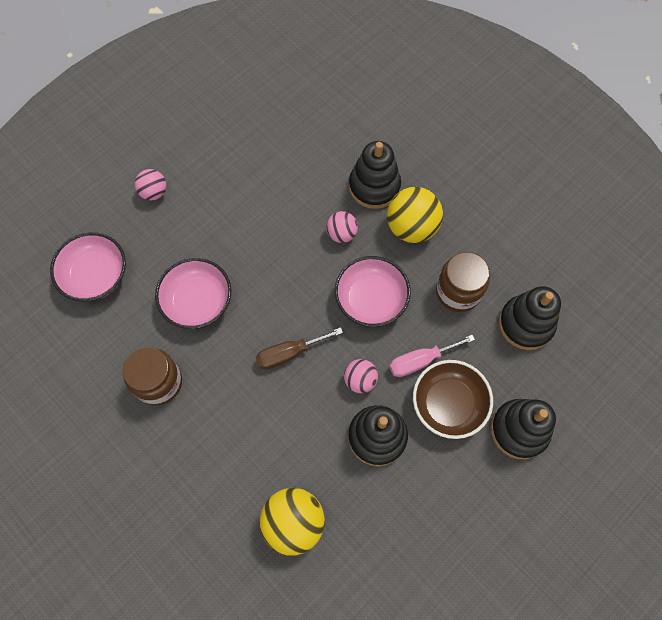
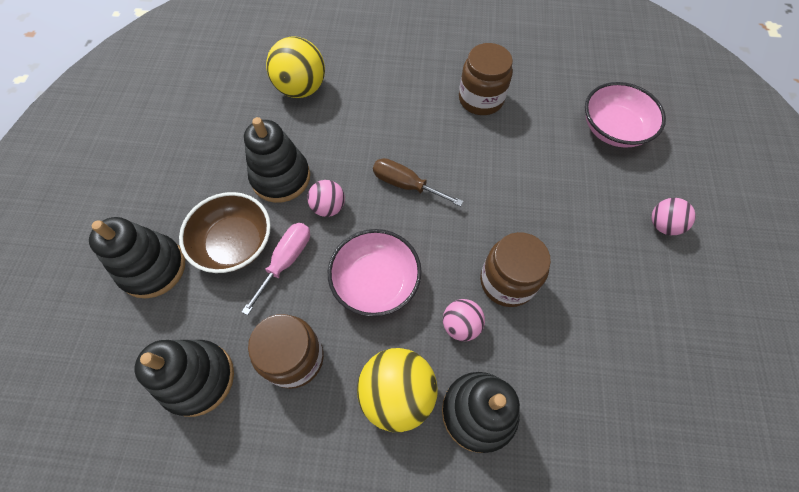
camera: 140 degrees right, 5 degrees down
pink bowl [155,258,232,329] -> none
brown screwdriver [256,327,343,370] -> brown screwdriver turned 90 degrees counterclockwise [373,158,464,207]
none -> brown jar [480,232,551,307]

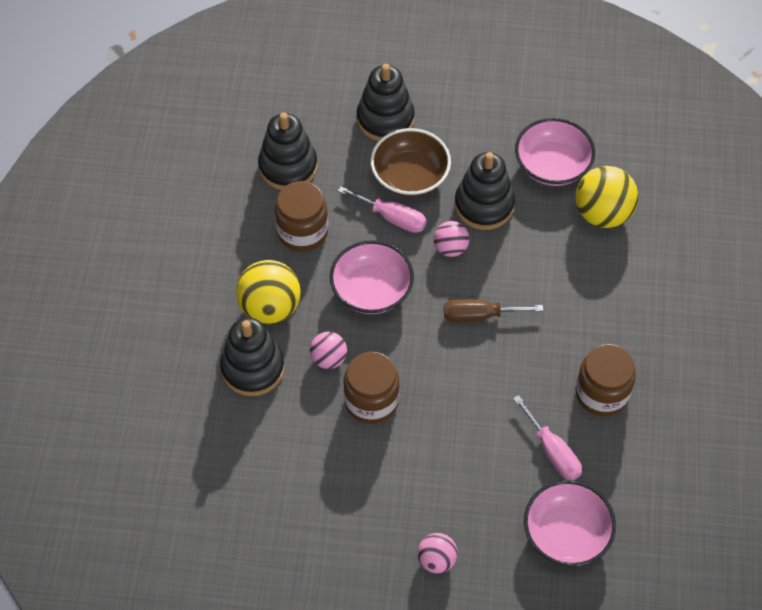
camera: 90 degrees right, 5 degrees down
brown screwdriver [373,158,464,207] -> brown screwdriver turned 120 degrees counterclockwise [444,299,544,322]
none -> pink screwdriver [513,395,582,481]
none -> pink bowl [515,118,595,186]

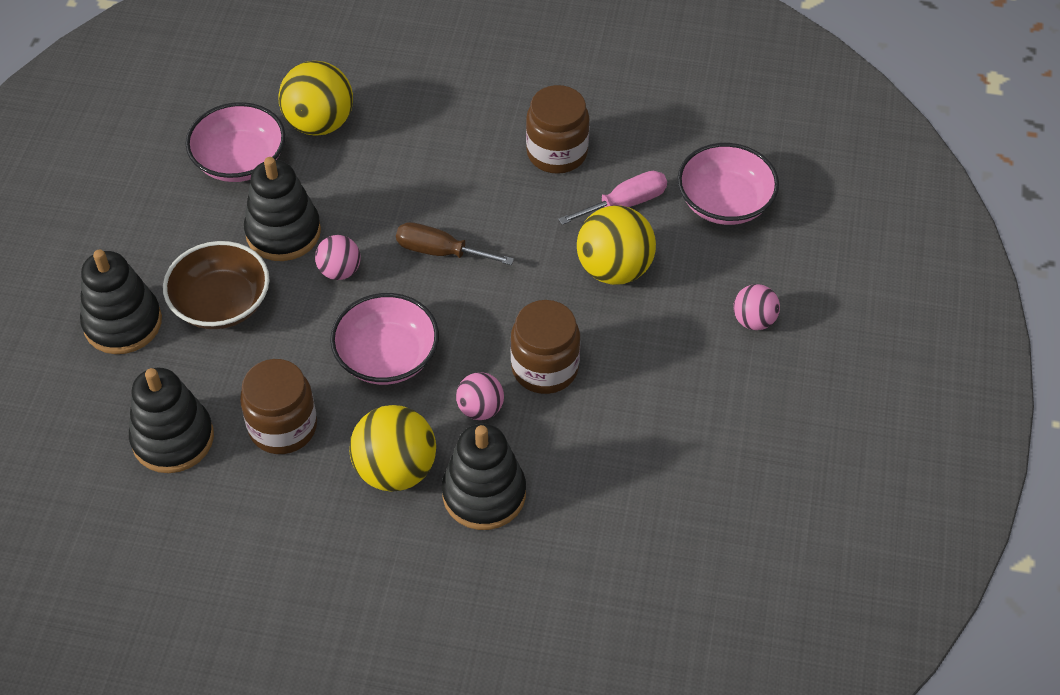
camera: 85 degrees left, 5 degrees down
pink screwdriver [338,186,426,233] -> none
brown screwdriver [444,299,544,322] -> brown screwdriver turned 105 degrees clockwise [396,222,514,265]
none -> yellow ball [577,205,656,285]

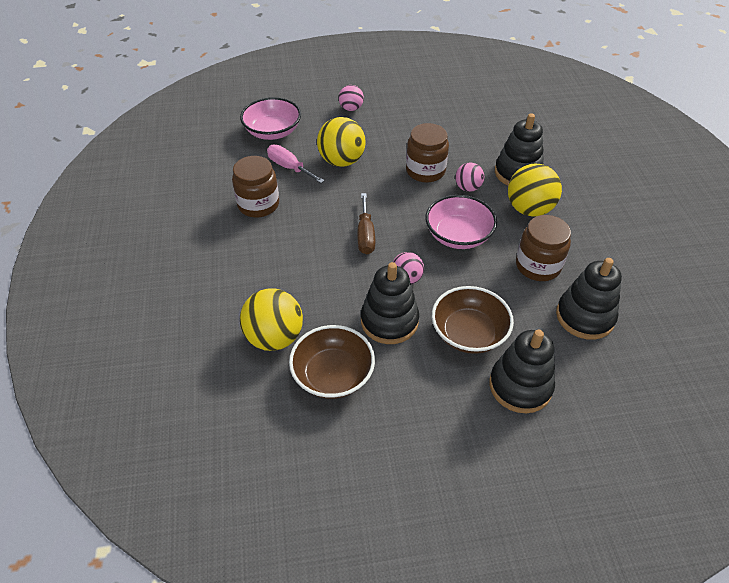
camera: 110 degrees left, 5 degrees down
pink bowl [185,102,286,182] -> brown bowl [289,325,375,399]

